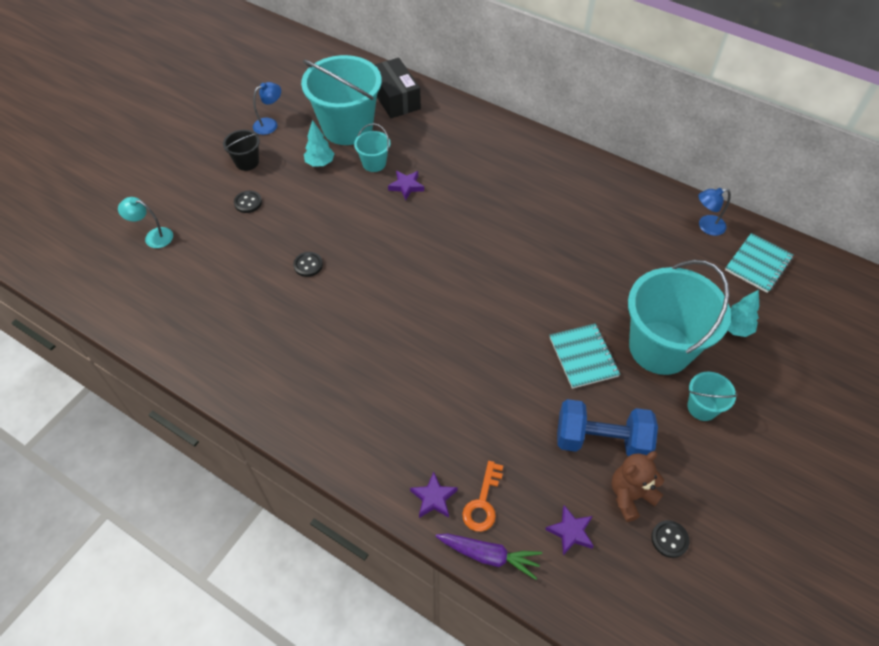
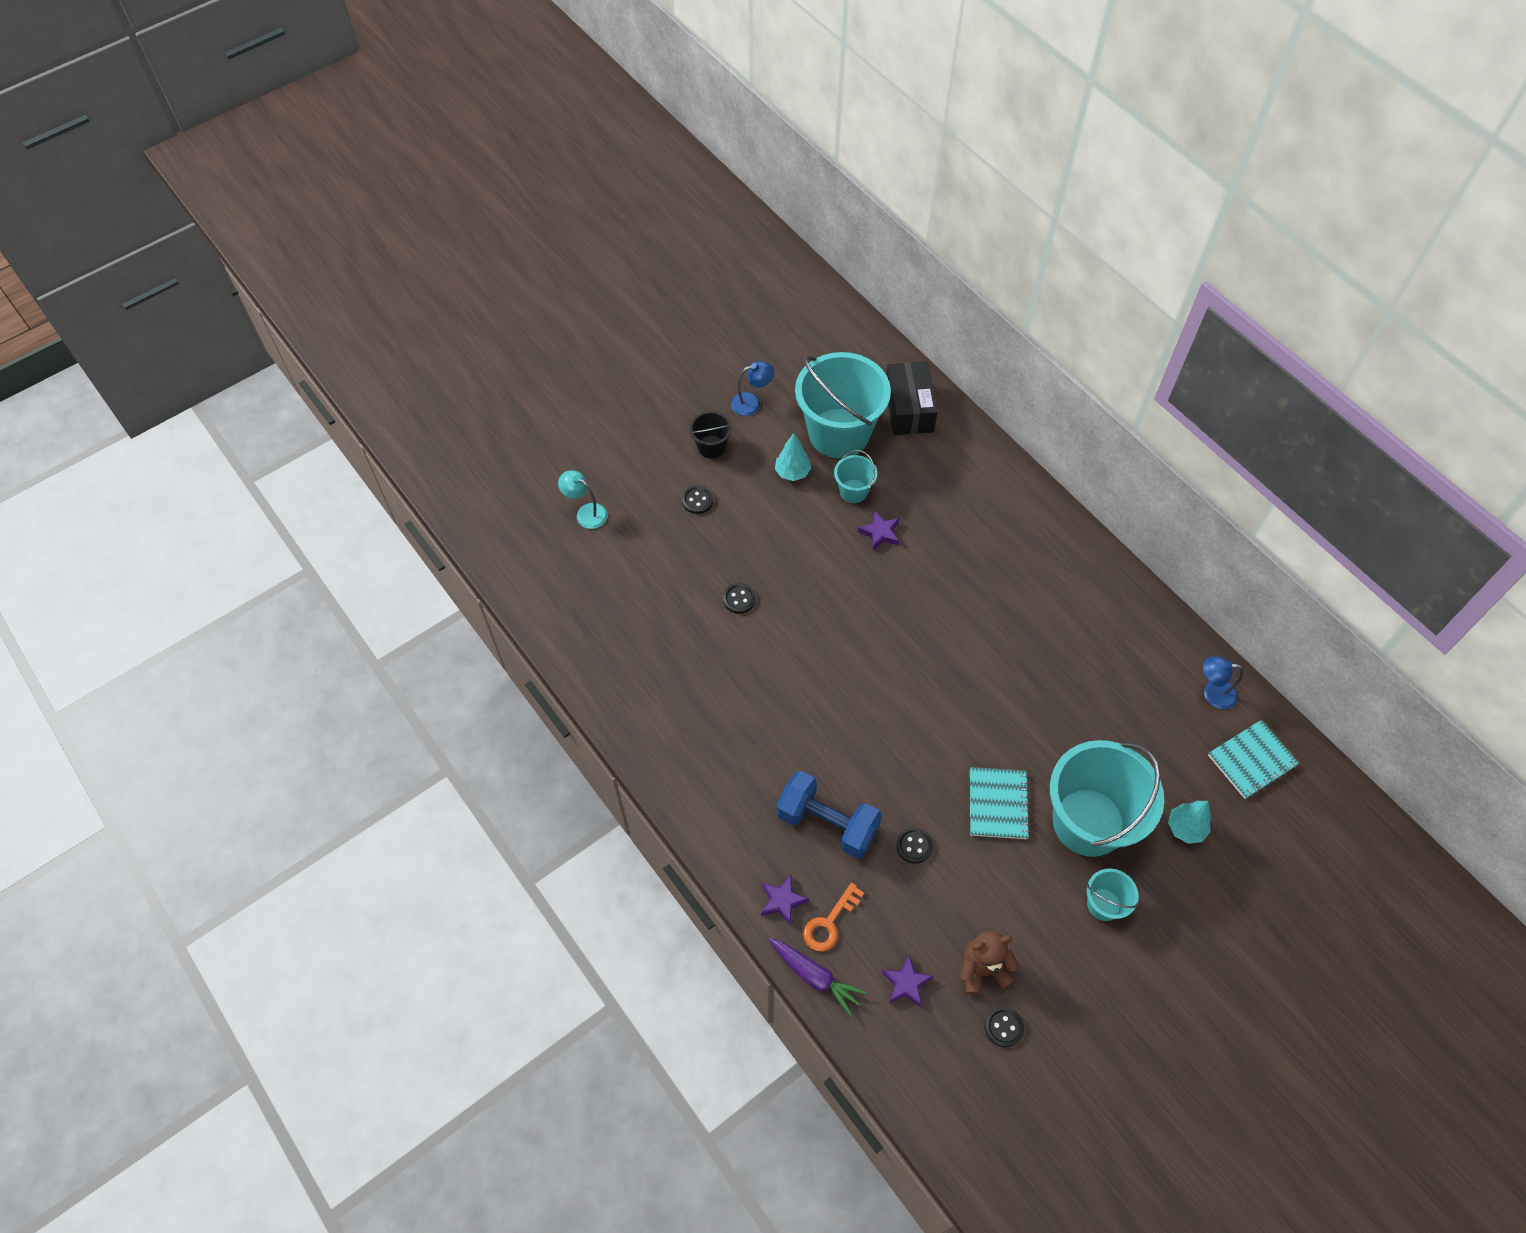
camera: 20 degrees right, 5 degrees up
blue dumbbell [557,399,658,457] -> blue dumbbell moved to [777,771,882,858]
none -> black button [896,827,933,864]

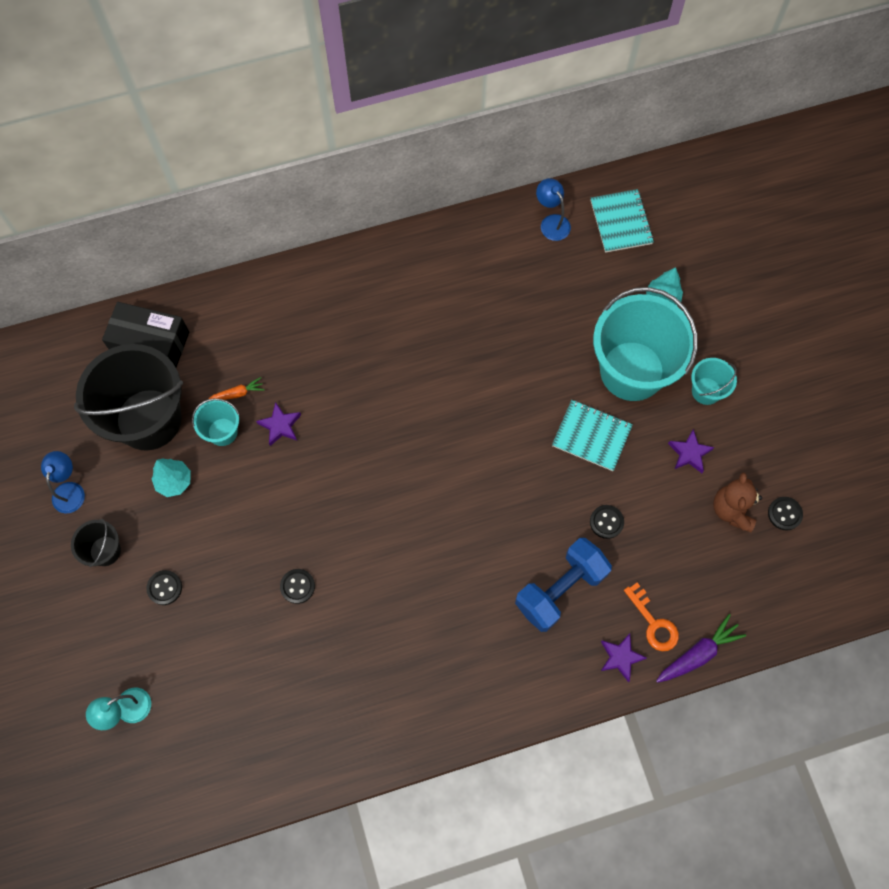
camera: 70 degrees left, 10 degrees up
turquoise bucket [795,352,891,458] -> black bucket [74,344,183,450]
purple star [882,956,933,1007] -> purple star moved to [668,429,714,473]
blue lamp [1203,657,1243,709] -> blue lamp turned 120 degrees clockwise [536,178,571,241]
none -> orange carrot [208,377,265,400]

